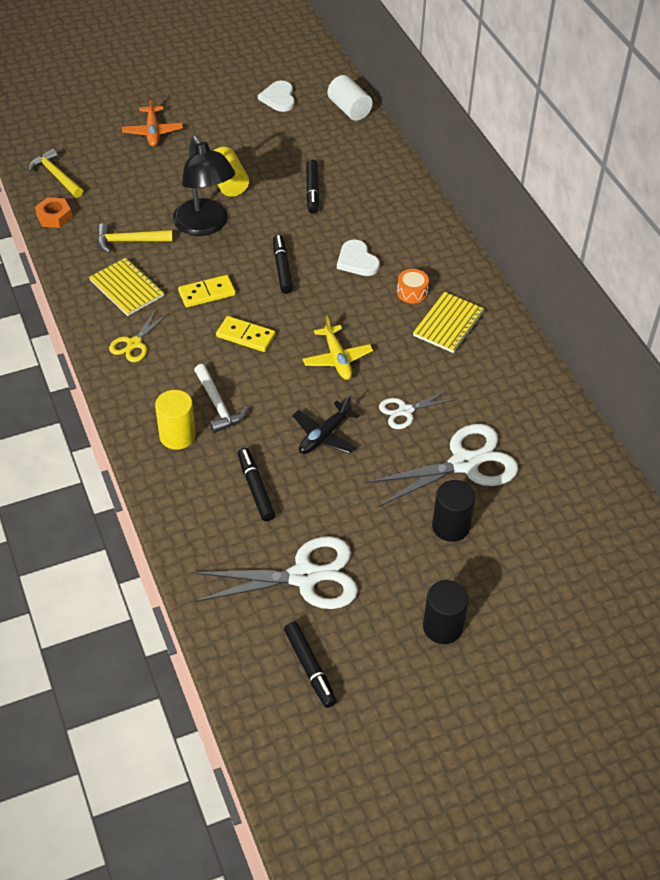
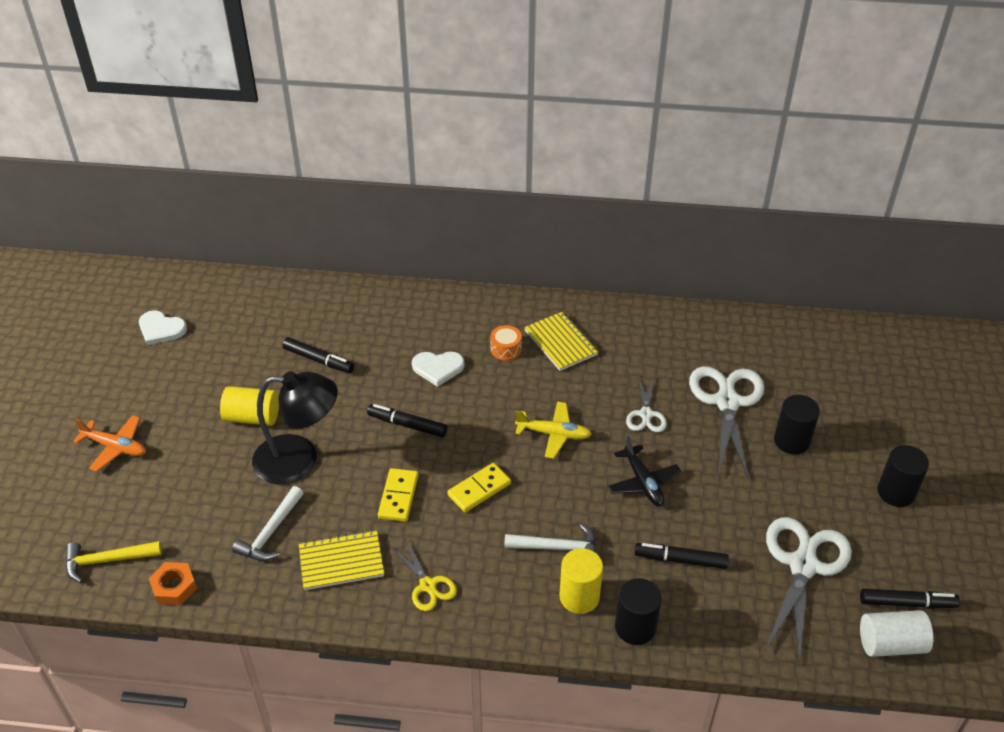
camera: 60 degrees left, 5 degrees down
yellow hammer [97,223,173,253] -> white hammer [232,486,304,561]
white cylinder [327,75,373,121] -> white cylinder moved to [860,610,933,657]
none -> black cylinder [615,578,662,645]

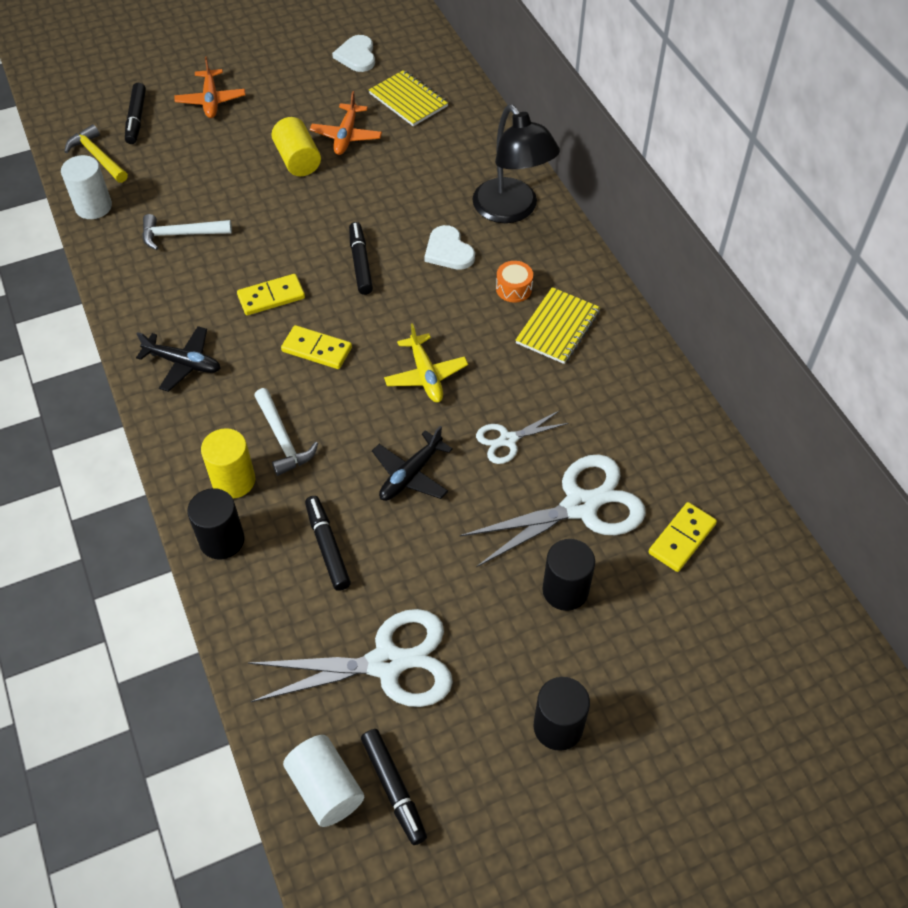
camera: 60 degrees right, 10 degrees up
orange nut [149,562,197,605] -> white cylinder [61,155,112,219]
black lamp [252,371,338,484] -> black lamp moved to [473,104,560,223]
black marker [282,337,354,373] -> black marker moved to [125,83,146,144]
yellow notebook [299,529,384,590] -> yellow notebook moved to [369,70,448,126]
yellow scissors [391,539,457,611] -> black plane [136,326,221,392]
none -> orange plane [310,91,382,155]
none -> yellow domino [648,502,717,572]

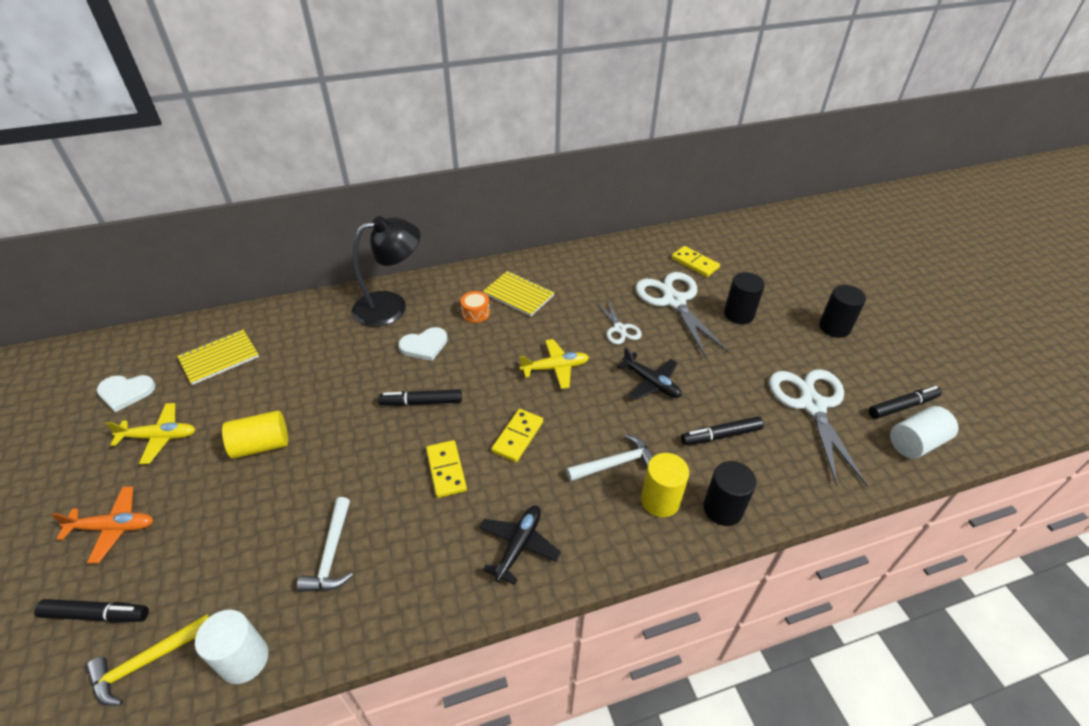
camera: 85 degrees left, 10 degrees down
orange plane [310,91,382,155] -> none
none -> yellow plane [105,403,195,464]

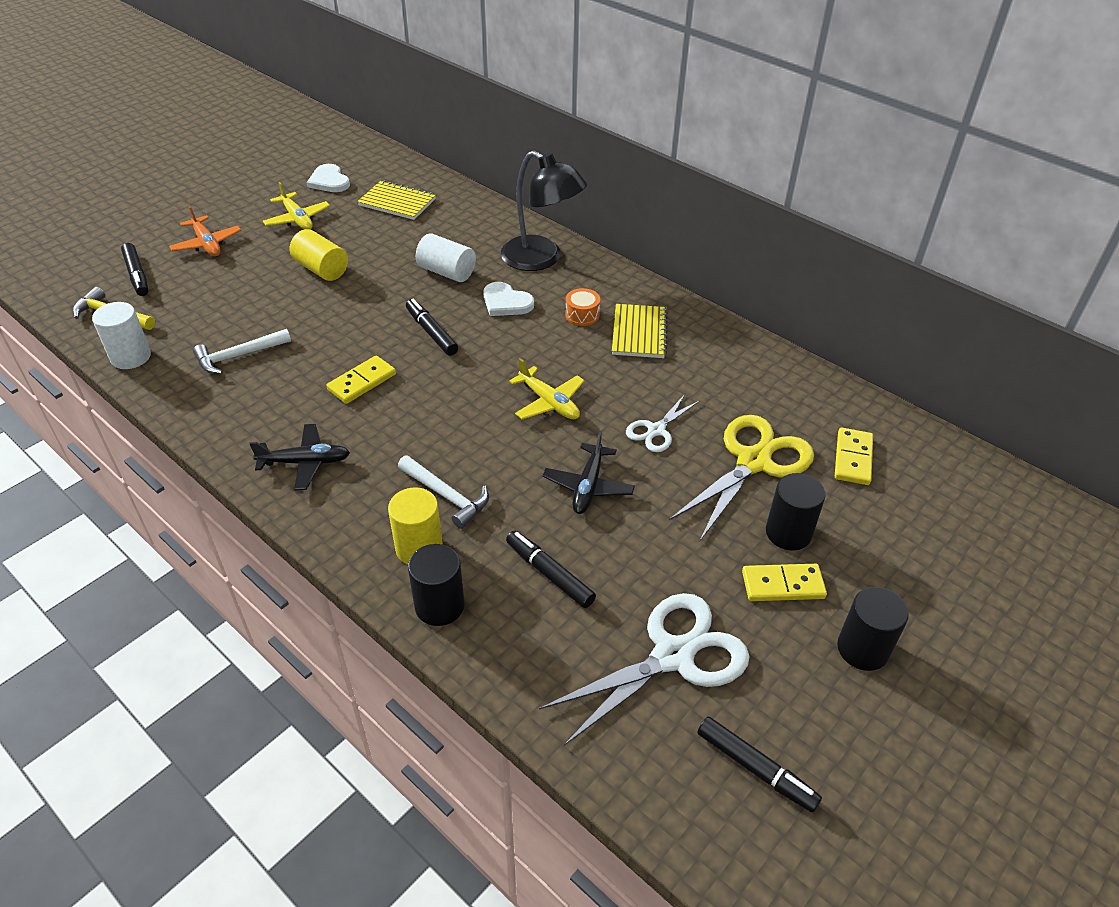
camera: 60 degrees right, 0 degrees up
yellow domino [491,409,543,462] -> yellow domino moved to [742,564,827,601]
white scissors [635,272,729,357] -> yellow scissors [669,415,814,541]
white cylinder [890,406,958,459] -> white cylinder moved to [416,233,476,282]

